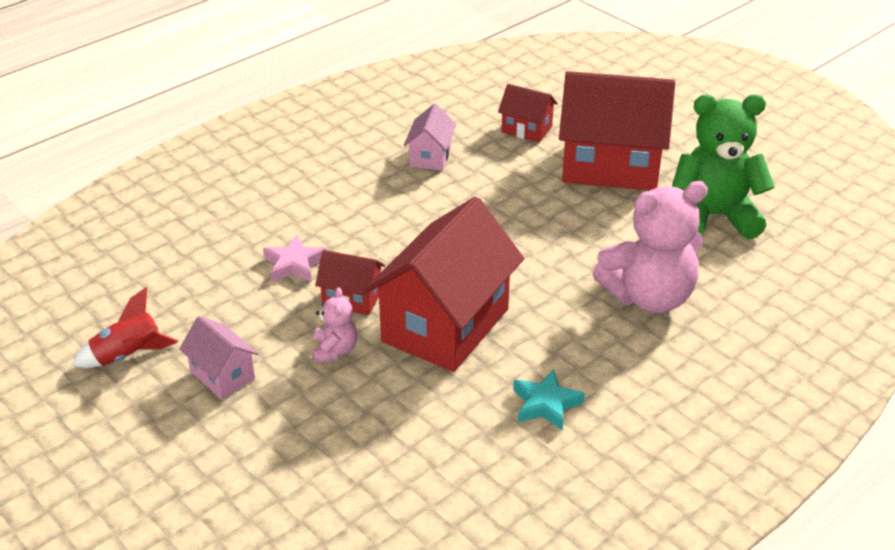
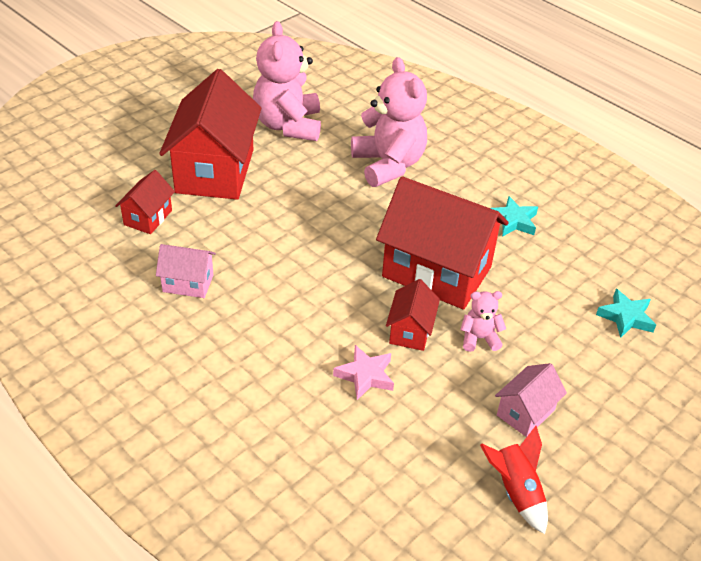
camera: 95 degrees left, 5 degrees up
green teddy bear [672,94,775,239] -> pink teddy bear [253,21,321,141]
none -> turquoise star [596,289,656,338]

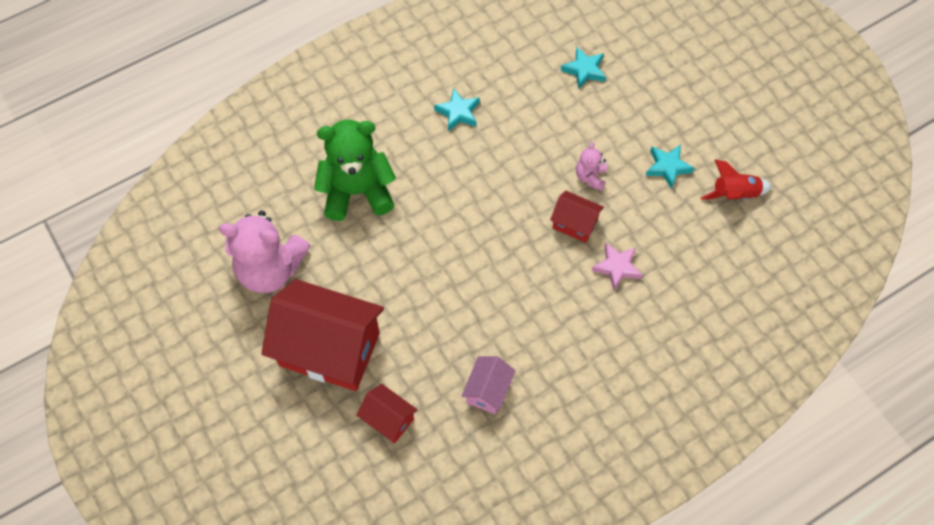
camera: 75 degrees left, 20 degrees up
pink teddy bear [351,57,427,187] -> green teddy bear [314,120,396,221]
red house [376,176,509,309] -> none
pink house [495,363,567,437] -> turquoise star [645,145,694,189]

